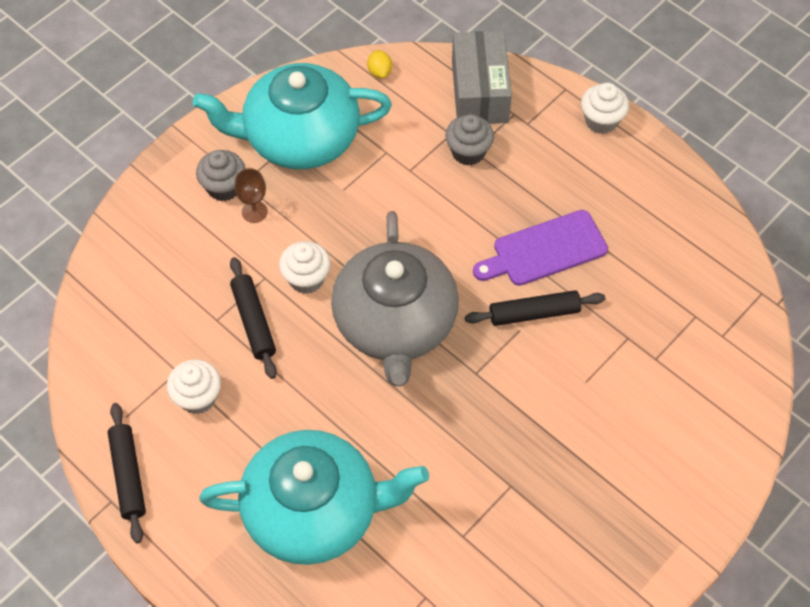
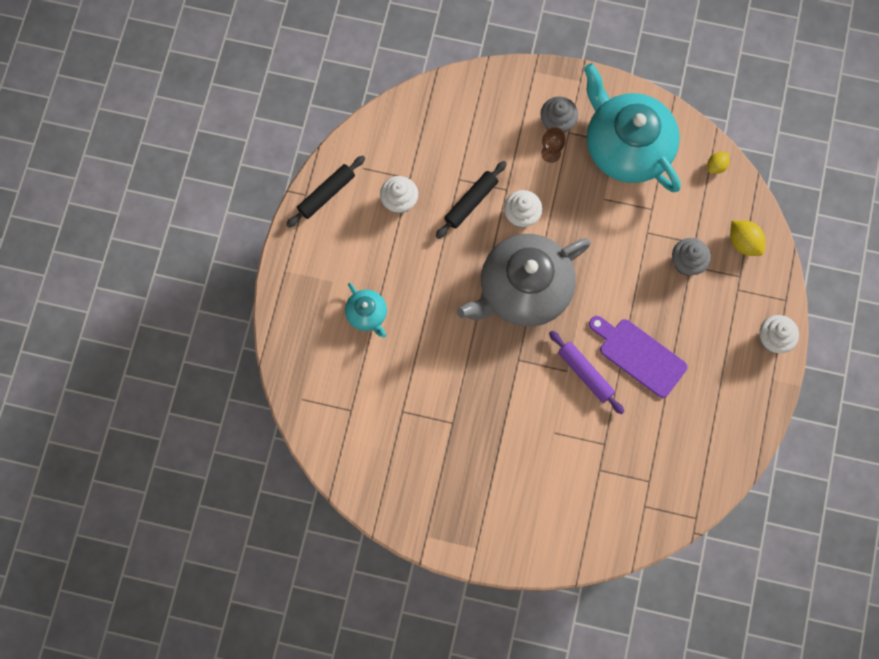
camera: 60 degrees right, 15 degrees up
turquoise teapot [199,430,429,565] -> turquoise teapot [345,283,387,338], size x0.45
grey box [452,31,512,124] -> yellow lemon [730,220,765,256]
black rolling pin [465,290,605,326] -> purple rolling pin [549,331,624,414]

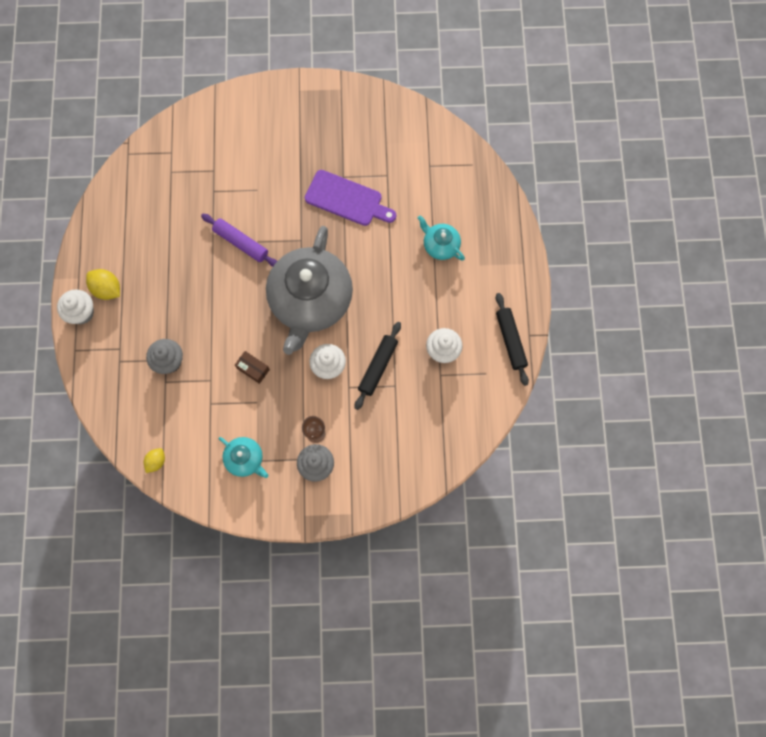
camera: 165 degrees right, 0 degrees up
black rolling pin [286,156,365,228] -> black rolling pin turned 45 degrees counterclockwise [496,293,529,386]
grey teapot [457,234,591,327] -> grey teapot turned 150 degrees clockwise [266,226,353,355]
turquoise teapot [584,63,681,192] -> turquoise teapot [219,437,268,478], size x0.45
purple cutting board [589,316,688,398] -> purple cutting board moved to [305,170,396,226]
yellow lemon [730,220,765,256] -> yellow lemon moved to [86,269,120,300]
none -> brown box [235,351,270,384]

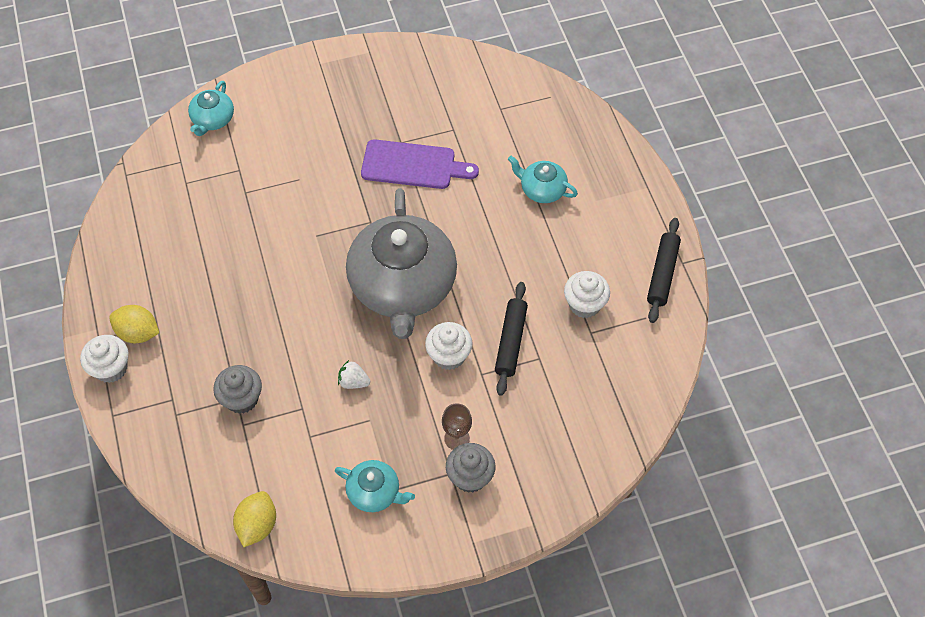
camera: 15 degrees left, 15 degrees down
yellow lemon [144,448,165,473] -> yellow lemon [233,491,276,547], size x1.54
purple rolling pin [201,214,277,267] -> none
brown box [235,351,270,384] -> white strawberry [338,360,370,389]
black rolling pin [496,293,529,386] -> black rolling pin turned 45 degrees clockwise [647,218,681,323]
none -> turquoise teapot [188,81,234,136]

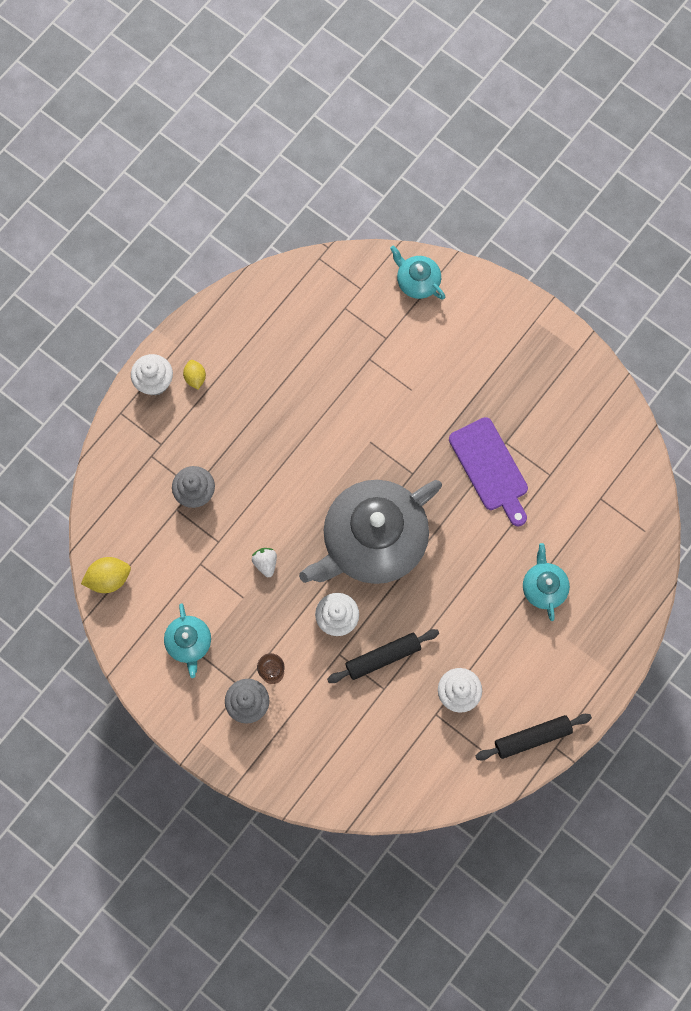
camera: 55 degrees right, 15 degrees up
yellow lemon [109,305,159,343] -> yellow lemon [183,360,206,389], size x0.65
turquoise teapot [188,81,234,136] -> turquoise teapot turned 60 degrees clockwise [390,245,445,300]

